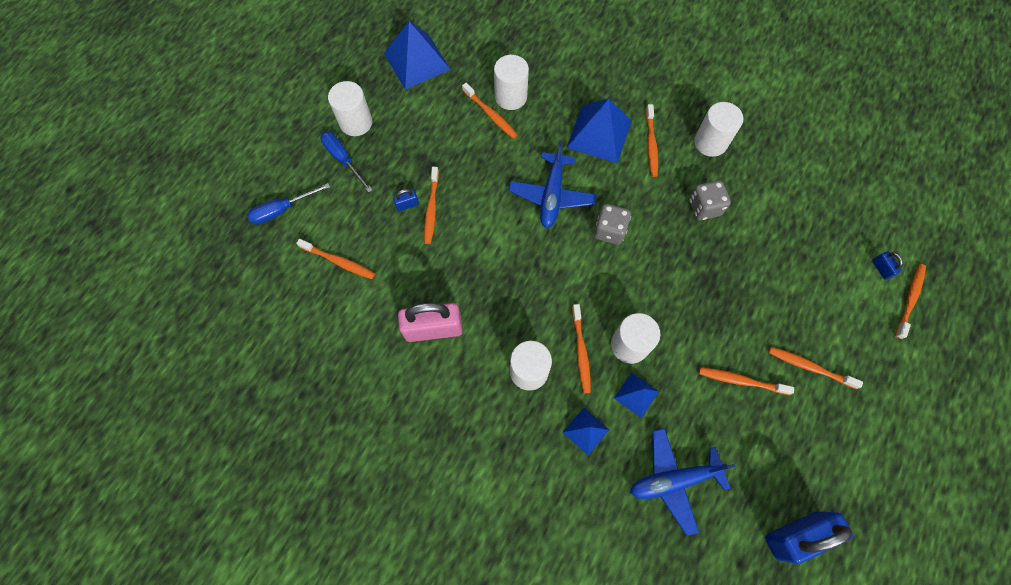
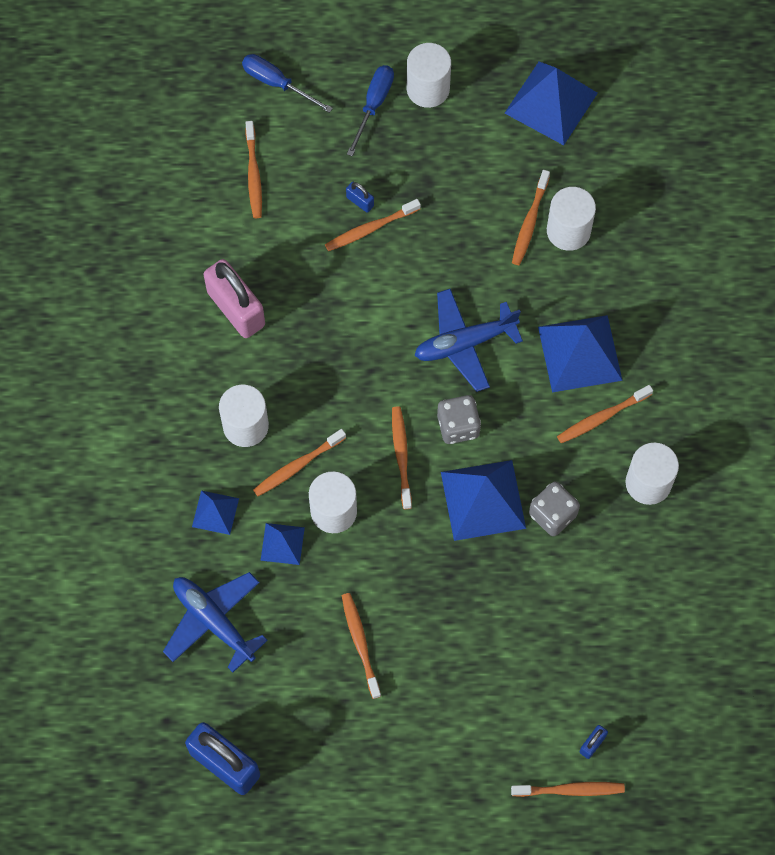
camera: 60 degrees right, 0 degrees up
orange toothbrush [768,347,863,389] -> orange toothbrush moved to [392,406,412,509]
none -> blue pyramid [441,460,526,541]

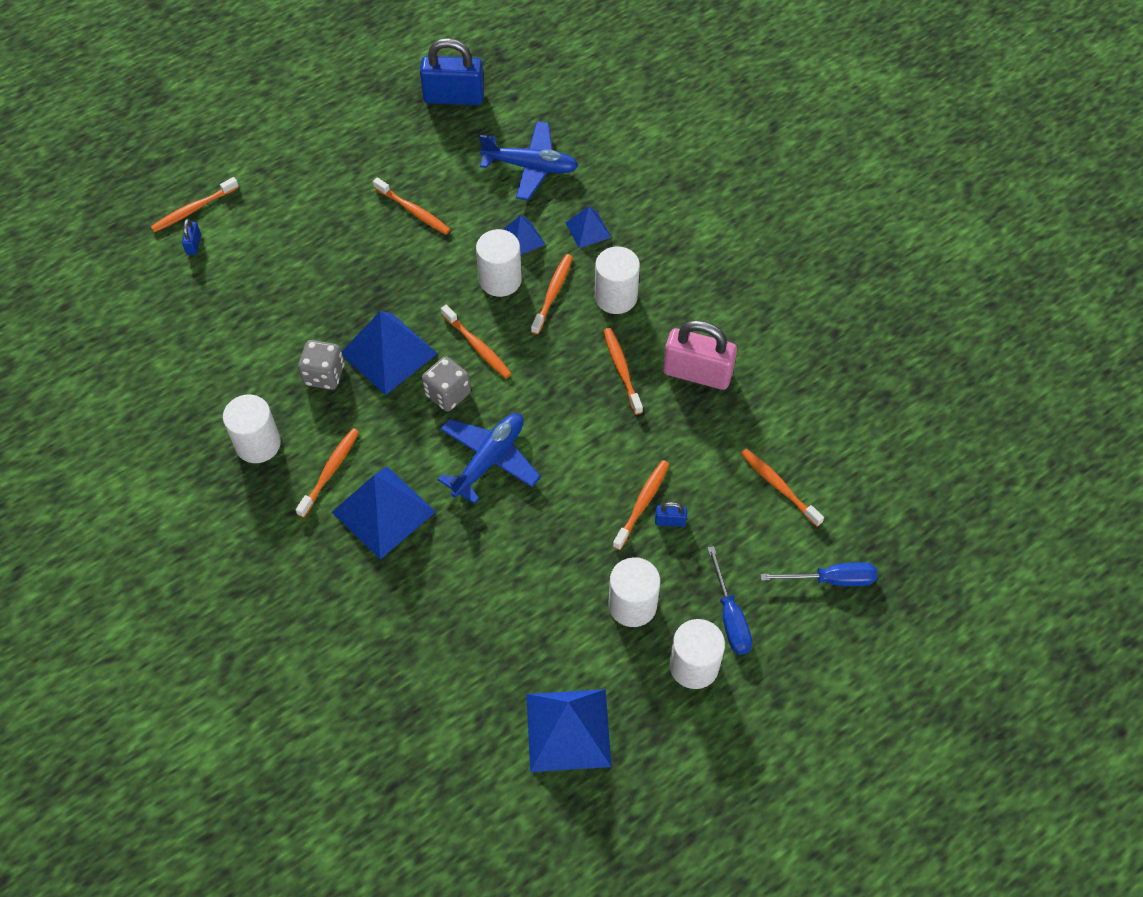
camera: 145 degrees right, 10 degrees down
orange toothbrush [512,170,550,265] -> orange toothbrush moved to [604,328,643,415]
white cylinder [547,187,596,251] -> white cylinder moved to [608,557,660,627]

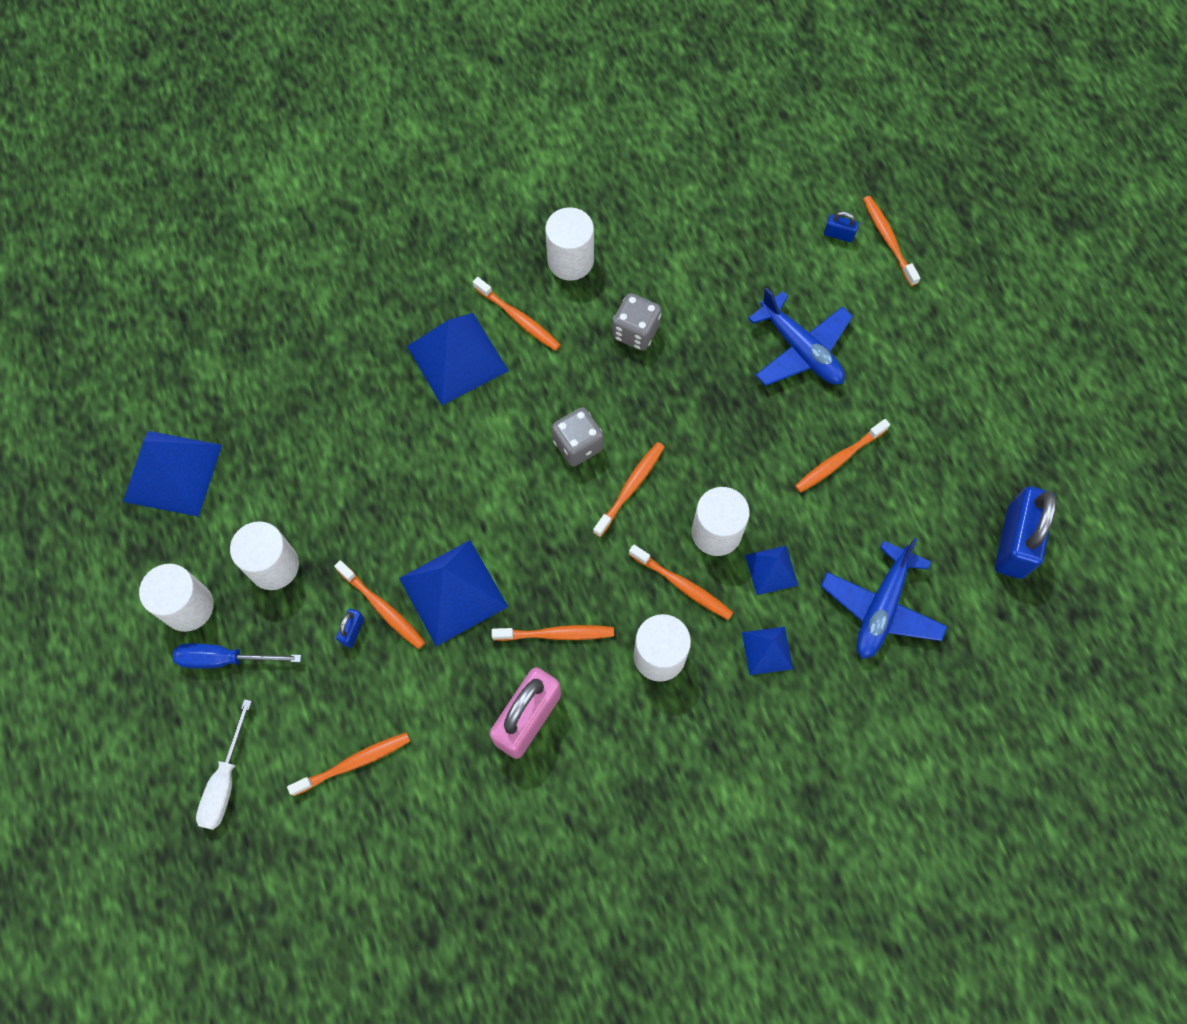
camera: 105 degrees right, 10 degrees up
blue pyramid [342,311,438,395] -> blue pyramid moved to [399,540,508,647]
blue plane [437,413,541,504] -> blue plane moved to [748,288,853,386]
orange toothbrush [441,305,512,378] -> orange toothbrush turned 150 degrees clockwise [593,442,664,537]
blue screwdriver [760,562,877,586] -> white screwdriver [196,699,252,830]

